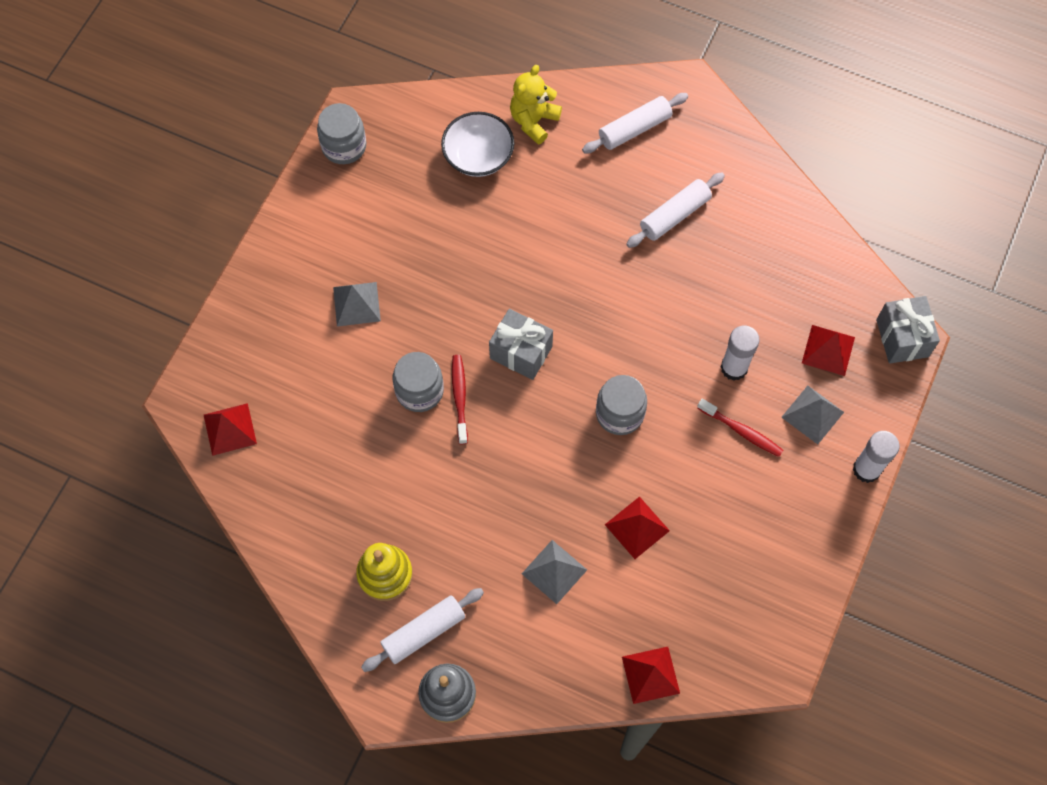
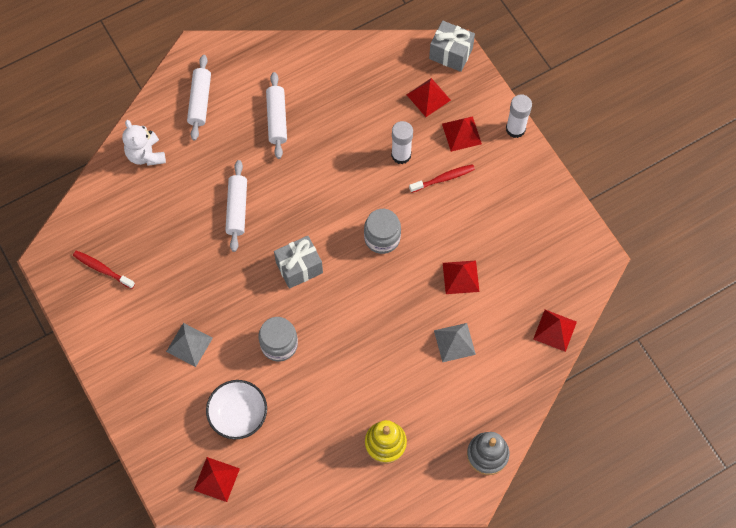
camera: 55 degrees left, 0 degrees up
grey jar [317,103,366,164] -> none
white rolling pin [361,588,484,672] -> white rolling pin moved to [225,160,247,252]
white bowl [441,112,514,177] -> white bowl moved to [206,380,267,439]
red toothbrush [452,355,468,444] -> red toothbrush moved to [73,250,135,289]
yellow teddy bear [510,65,562,145] -> white teddy bear [122,120,166,166]
grey pyramid [781,386,844,444] -> red pyramid [442,116,482,152]

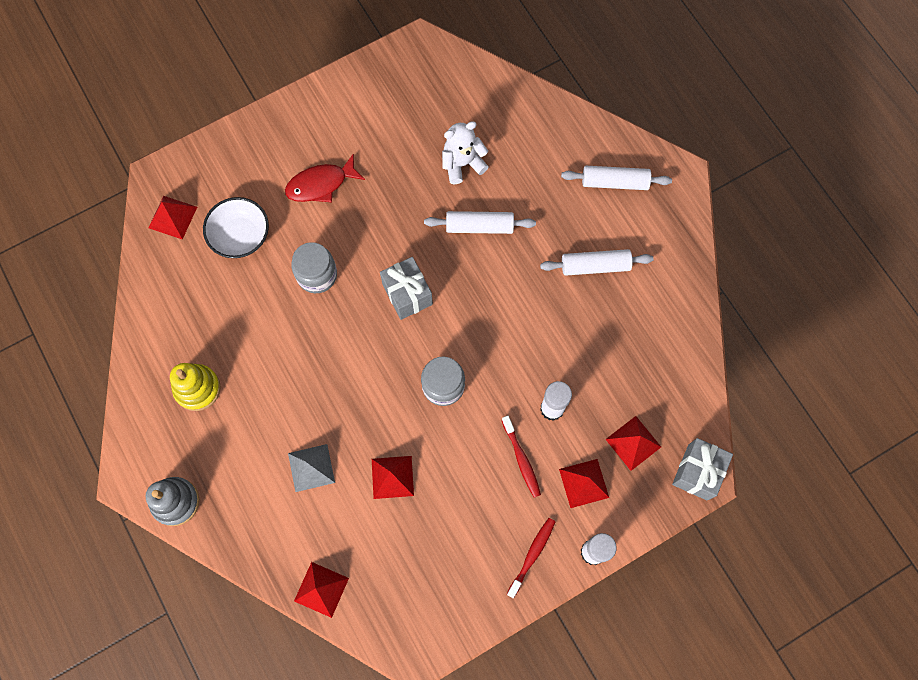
camera: 90 degrees right, 5 degrees up
red toothbrush [73,250,135,289] -> red toothbrush moved to [507,518,555,598]
white teddy bear [122,120,166,166] -> white teddy bear moved to [442,121,489,184]
grey pyramid [166,323,213,367] -> red fish [285,153,365,202]

